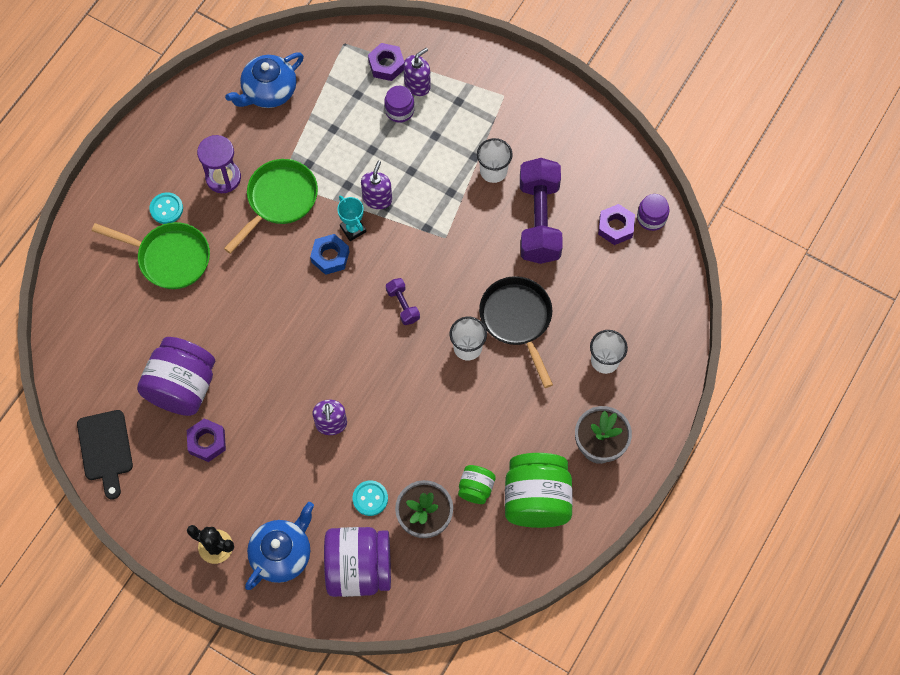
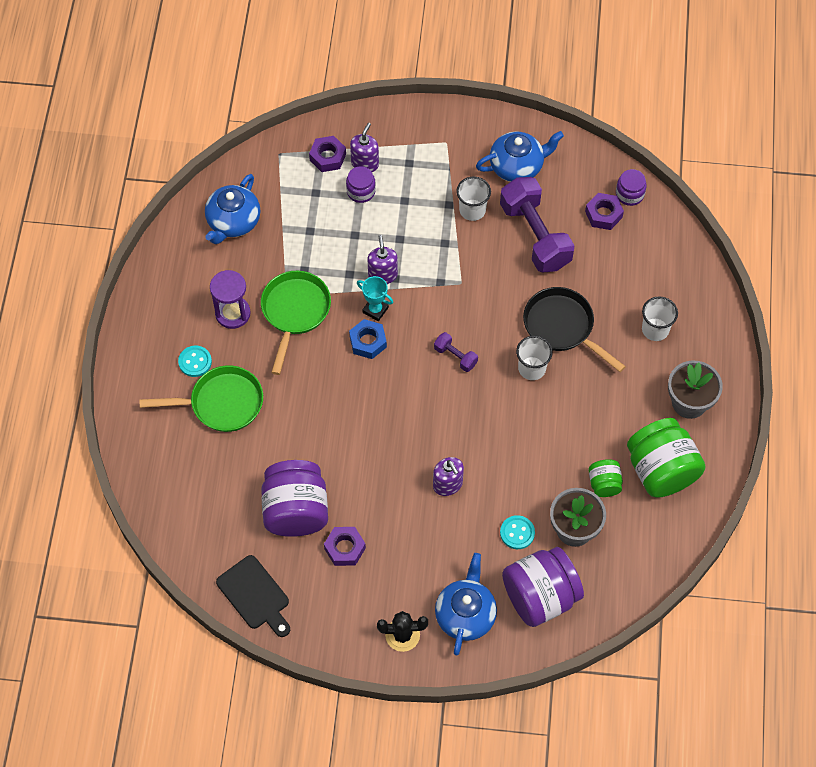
camera: 25 degrees left, 5 degrees down
none -> blue teapot [476,131,564,182]

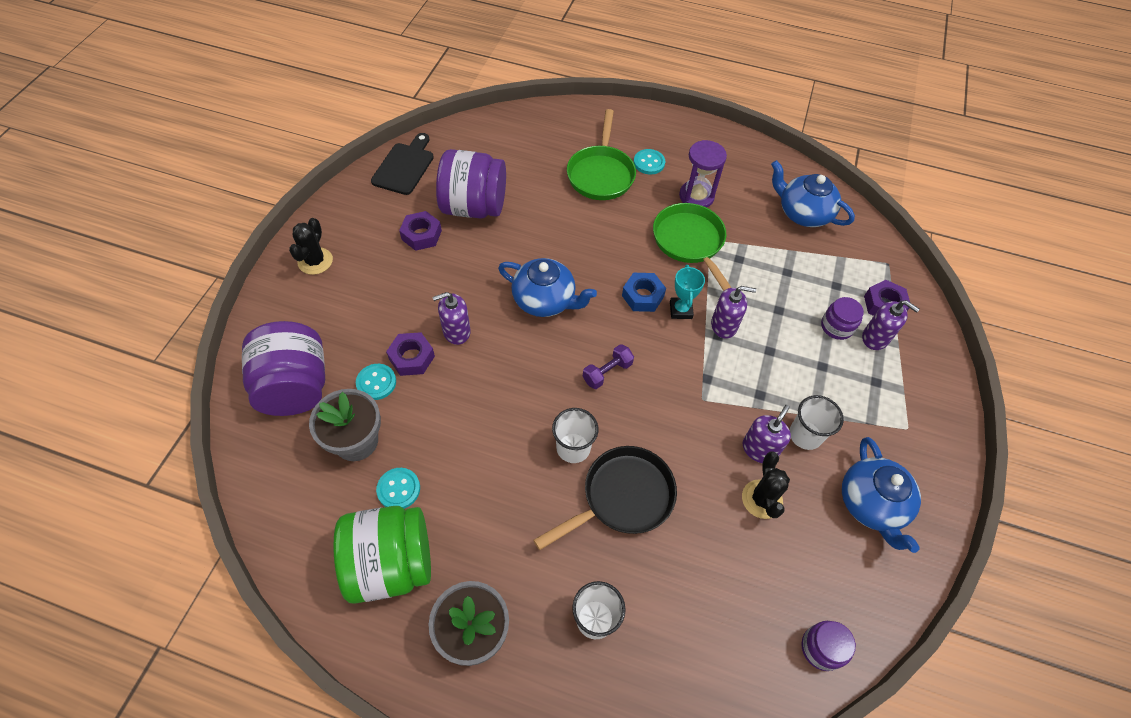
camera: 100 degrees right, 5 degrees down
black cutting board [216,555,290,637] -> black cutting board turned 135 degrees clockwise [371,133,434,195]
green pan [261,271,331,375] -> green pan turned 135 degrees counterclockwise [653,203,732,291]
turquoise trophy [357,276,393,321] -> turquoise trophy turned 45 degrees counterclockwise [670,265,705,319]
blue teapot [435,553,497,655] -> blue teapot moved to [498,258,597,317]
purple dumbbell [500,177,575,273] -> black cactus [742,452,790,519]
purple nut [585,193,624,230] -> purple nut moved to [386,332,435,376]
green jar [589,459,623,497] -> turquoise button [376,468,420,509]
none -> purple soap dispenser [743,405,791,463]

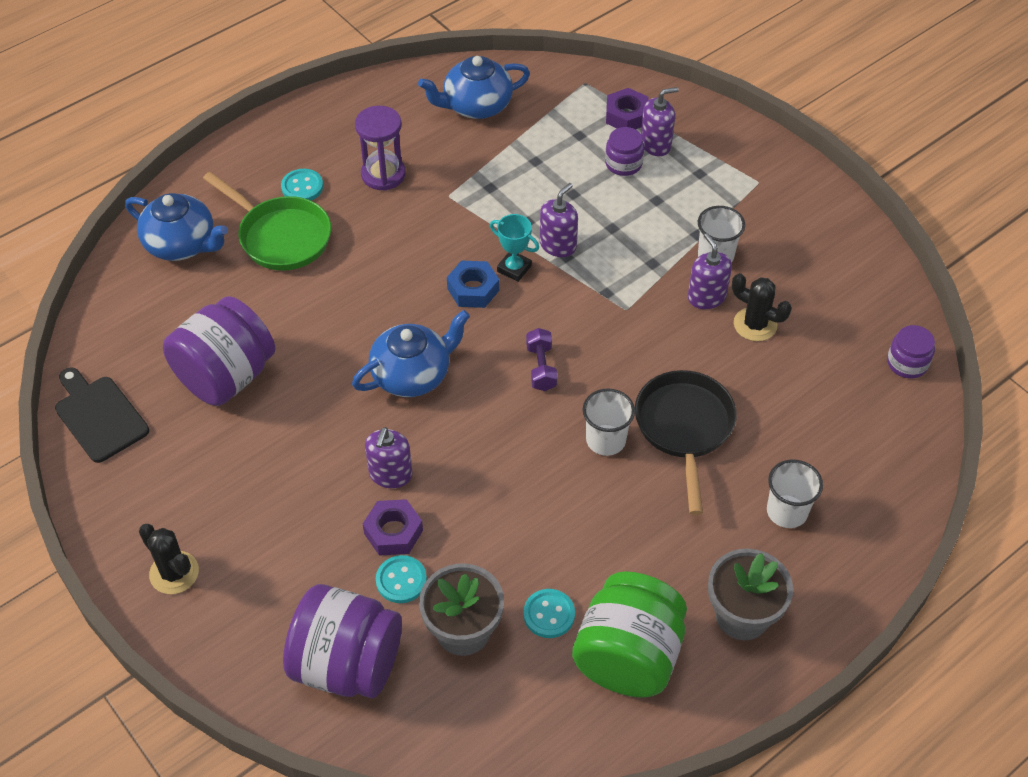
camera: 55 degrees left, 5 degrees down
purple nut [399,211,442,251] -> none
green pan [653,203,732,291] -> none
blue teapot [842,437,921,553] -> blue teapot moved to [125,193,228,261]

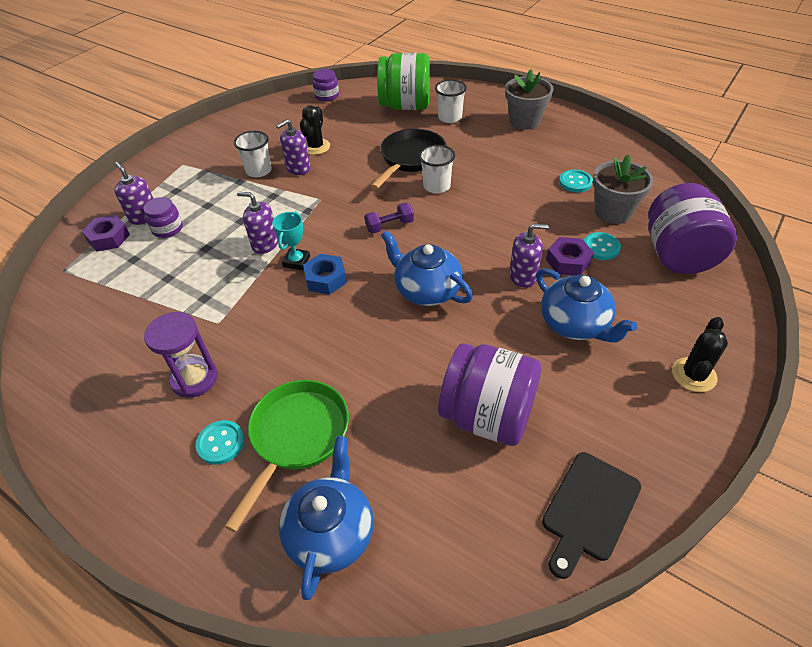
camera: 105 degrees left, 5 degrees down
blue teapot [418,56,530,119] -> blue teapot moved to [536,268,637,342]
green jar [572,572,687,697] -> green jar moved to [377,53,430,110]
black pan [635,370,737,515] -> black pan turned 135 degrees clockwise [370,129,447,189]

